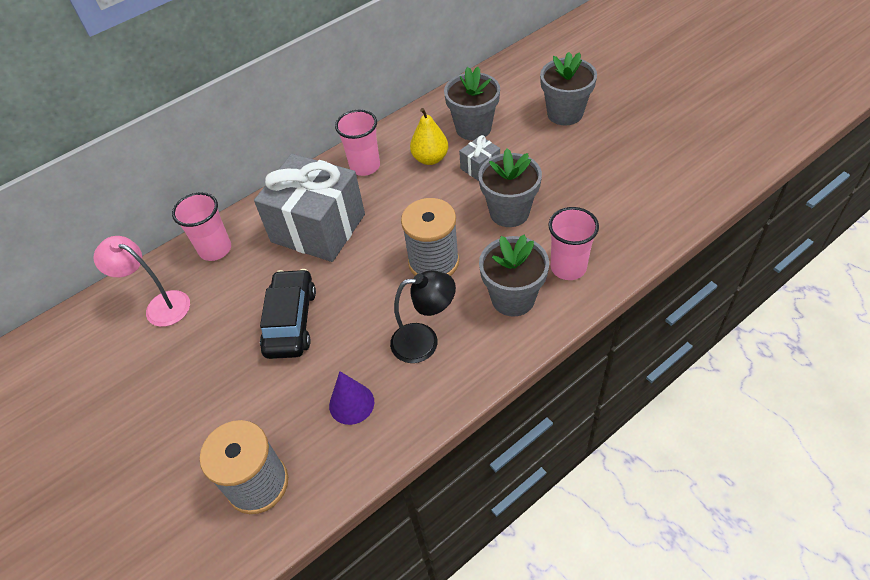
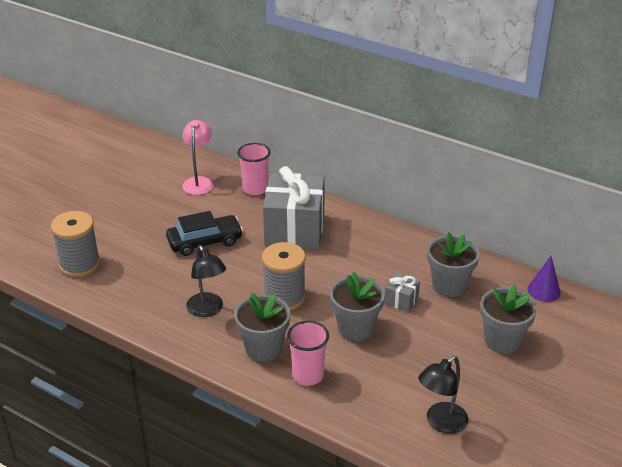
camera: 65 degrees right, 15 degrees down
purple cone [329,371,374,425] -> purple cone moved to [527,256,561,302]
pink cup [335,110,380,176] -> none
yellow pear [410,108,448,165] -> none
none -> black lamp [418,356,468,434]

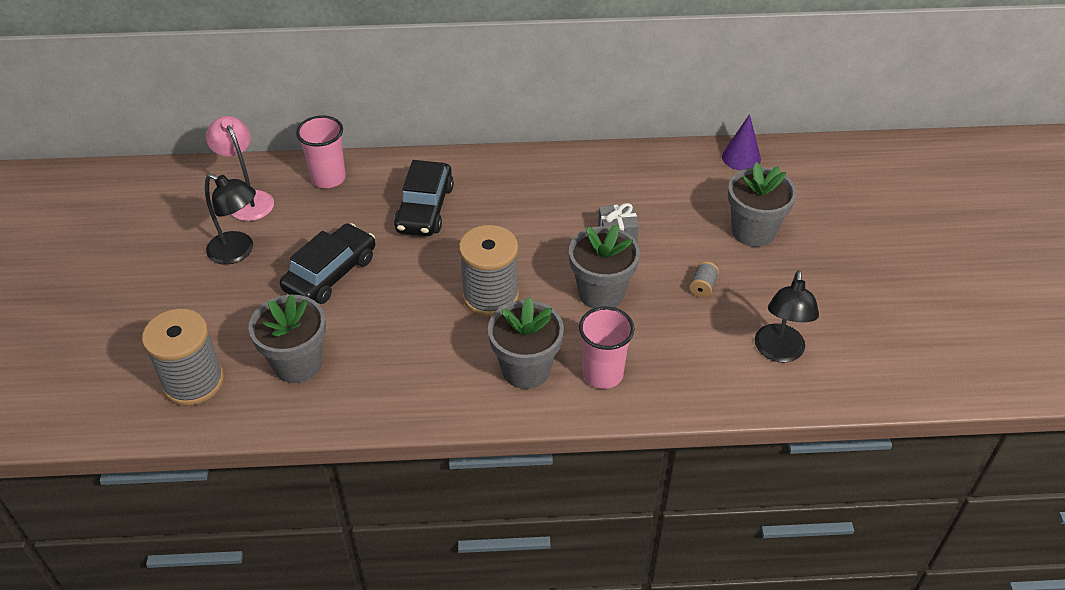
camera: 35 degrees left, 10 degrees up
black lamp [186,245,226,317] -> black lamp moved to [205,174,256,265]
grey gift [263,166,325,249] -> black car [394,160,454,236]
grey flower pot [427,232,480,297] -> grey flower pot moved to [249,294,326,383]
none -> grey spool [689,261,719,298]

